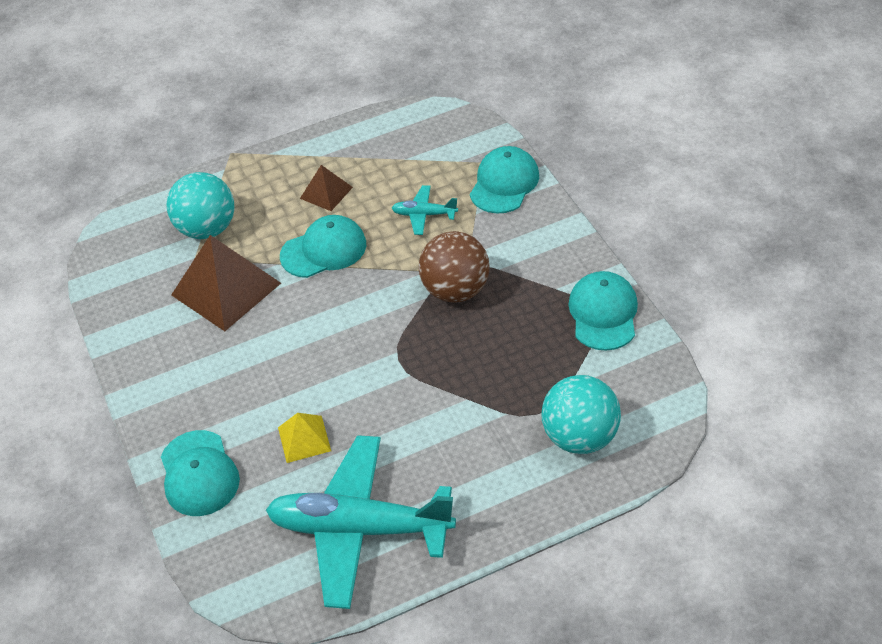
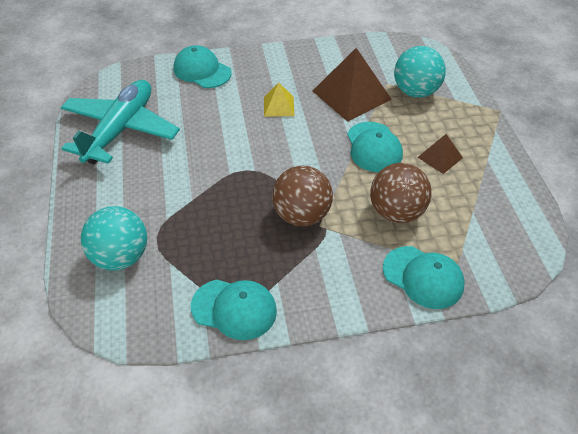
camera: 100 degrees right, 0 degrees up
turquoise cap [161,430,240,516] -> turquoise cap turned 45 degrees clockwise [174,45,232,88]
yellow pyramid [278,413,331,463] -> yellow pyramid moved to [264,83,294,117]
turquoise plane [392,185,458,235] -> brown ball [370,163,432,223]

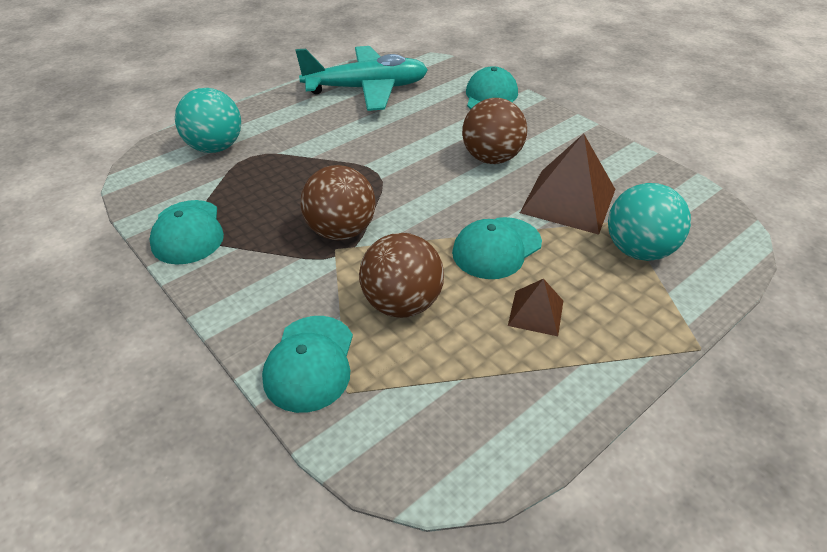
camera: 60 degrees right, 5 degrees down
yellow pyramid [264,83,294,117] -> brown ball [462,98,527,164]

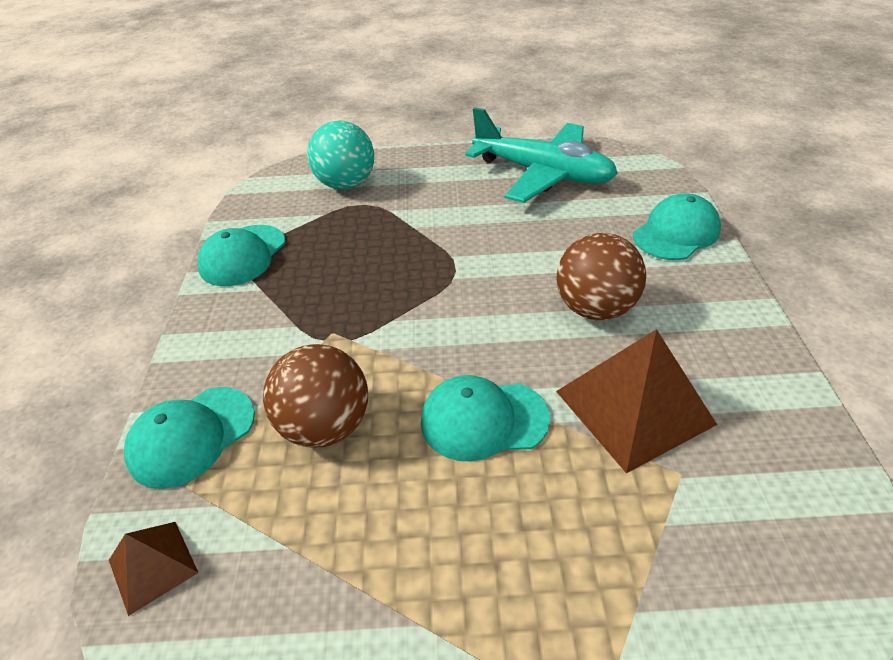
camera: 40 degrees right, 0 degrees up
brown ball [301,165,376,240] -> none
brown pyramid [508,279,563,336] -> brown pyramid moved to [109,522,199,616]
turquoise ball [608,183,691,261] -> none

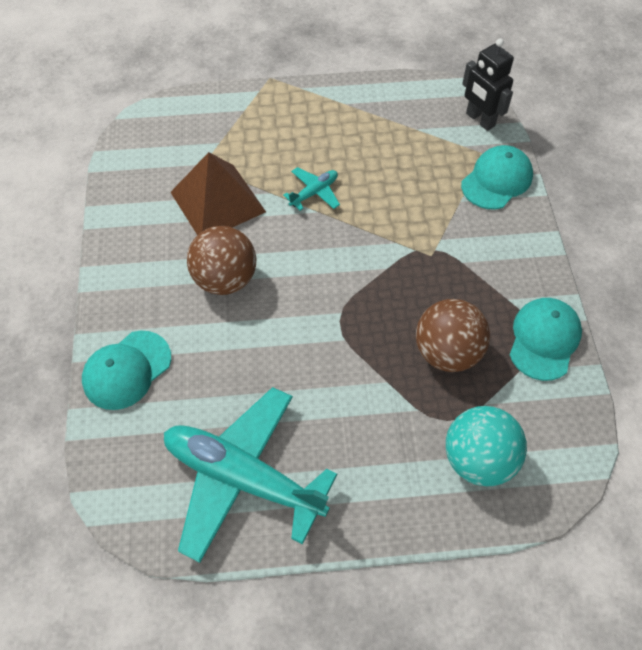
camera: 175 degrees right, 15 degrees up
brown pyramid [109,522,199,616] -> black robot [462,38,514,131]
brown ball [263,344,368,448] -> brown ball moved to [416,299,490,372]
turquoise cap [421,375,550,462] -> turquoise plane [283,167,340,211]

